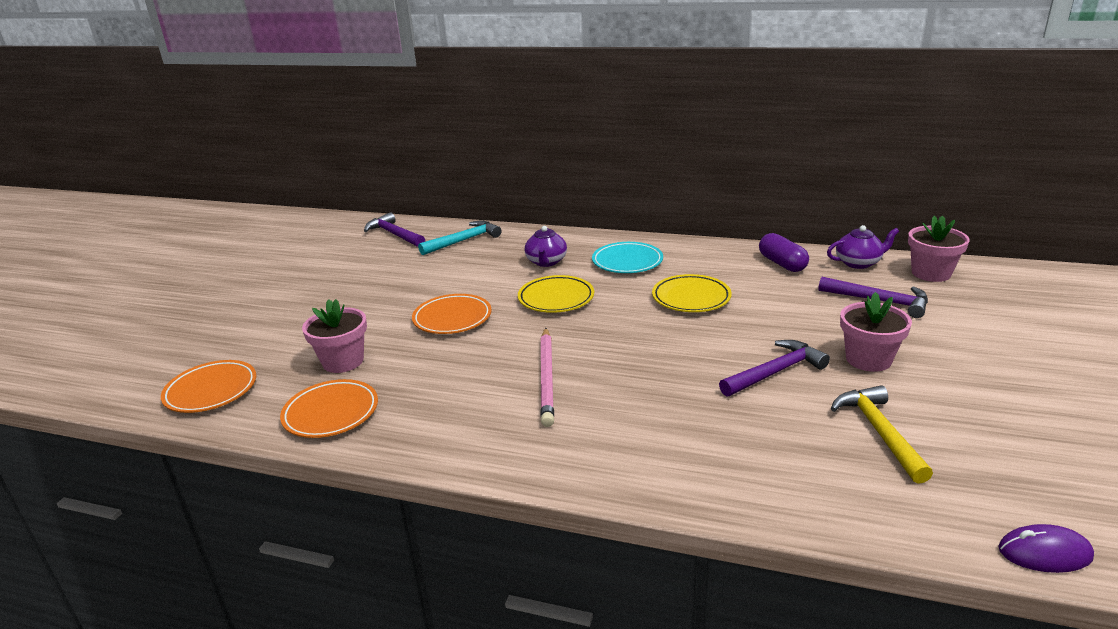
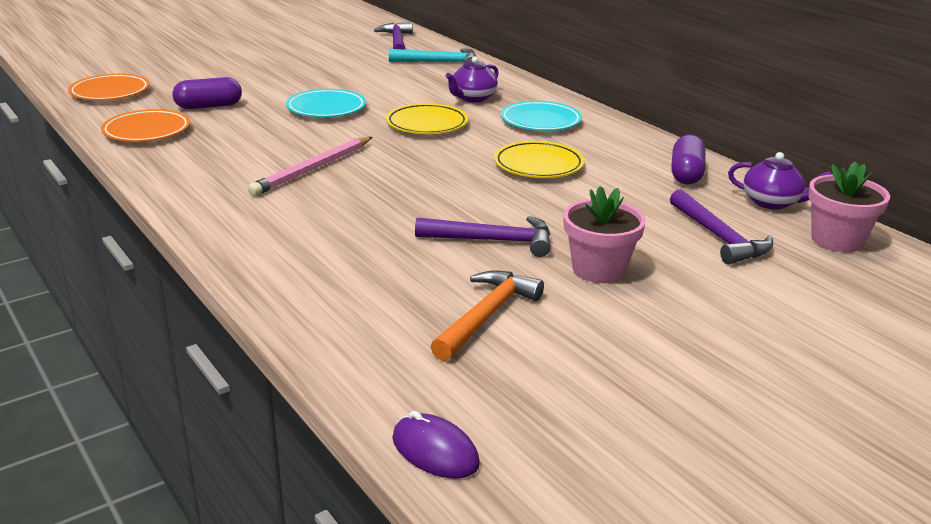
camera: 35 degrees right, 0 degrees up
pink flower pot [302,299,367,373] -> purple capsule [172,77,242,109]
orange plate [412,294,492,334] -> turquoise plate [286,89,366,117]
yellow hammer [831,385,933,484] -> orange hammer [430,270,544,361]

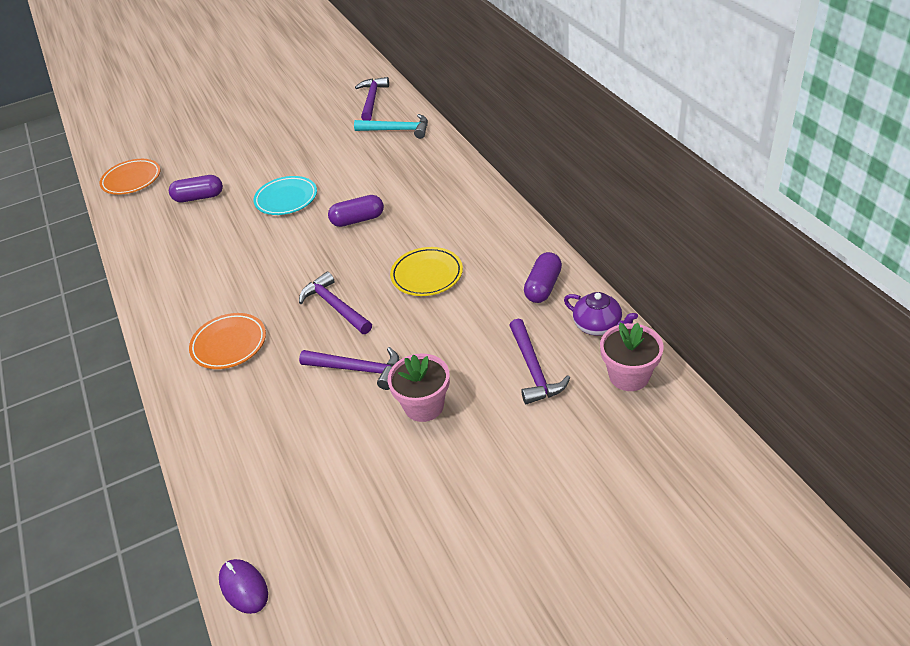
camera: 15 degrees right, 15 degrees up
orange plate [101,109,190,142] -> orange plate moved to [189,313,266,369]
pink pencil [248,137,372,196] -> none
yellow plate [386,103,468,134] -> purple capsule [328,195,384,227]
orange hammer [430,270,544,361] -> none
purple teapot [446,57,499,102] -> none
turquoise plate [501,101,582,131] -> none
none -> purple hammer [299,272,372,334]

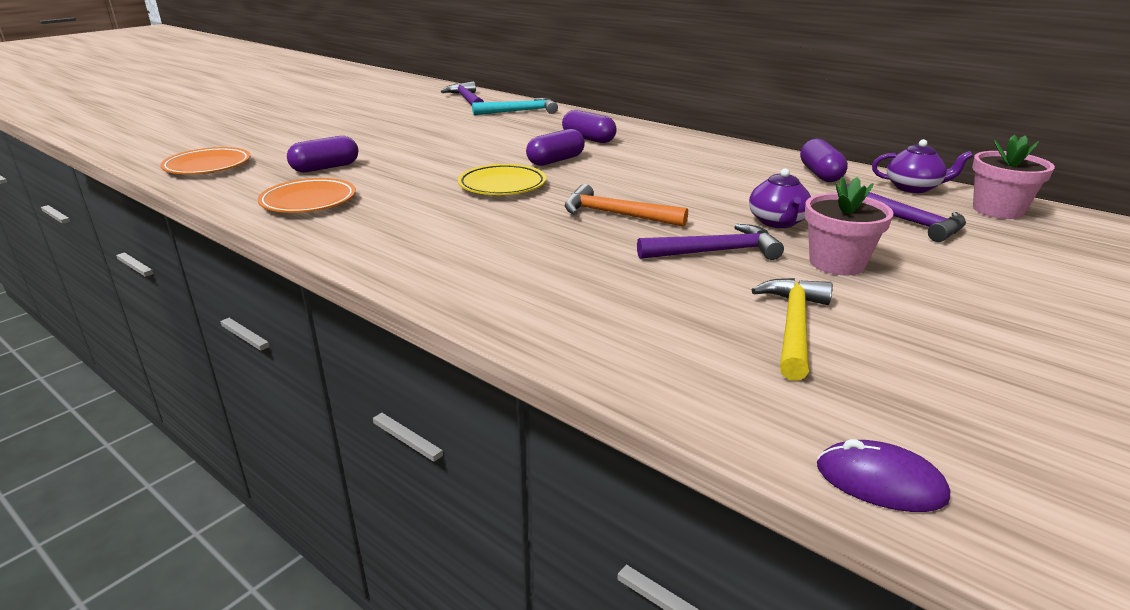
camera: 30 degrees left, 15 degrees down
orange plate [189,313,266,369] -> orange plate moved to [258,178,356,213]
turquoise plate [253,176,317,215] -> none
purple hammer [299,272,372,334] -> orange hammer [565,184,688,227]
yellow plate [390,247,463,296] -> yellow plate moved to [458,164,546,195]
none -> purple capsule [562,110,617,143]
none -> purple teapot [749,168,811,228]
none -> yellow hammer [752,278,833,381]

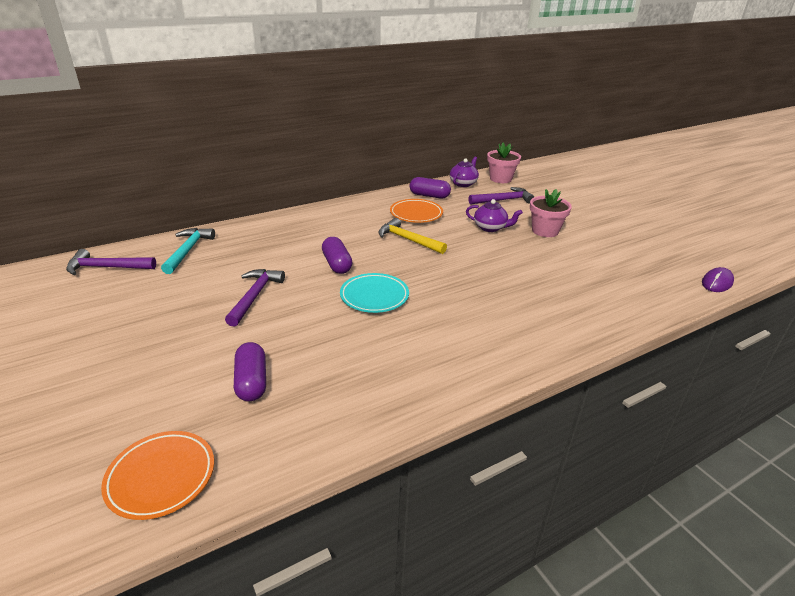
camera: 70 degrees left, 5 degrees up
orange plate [258,178,356,213] -> orange plate moved to [390,199,443,223]
yellow plate [458,164,546,195] -> turquoise plate [340,273,409,313]
purple capsule [562,110,617,143] -> none
orange hammer [565,184,688,227] -> none
purple hammer [637,224,784,260] -> purple hammer moved to [225,269,285,327]
yellow hammer [752,278,833,381] -> yellow hammer moved to [378,218,447,254]

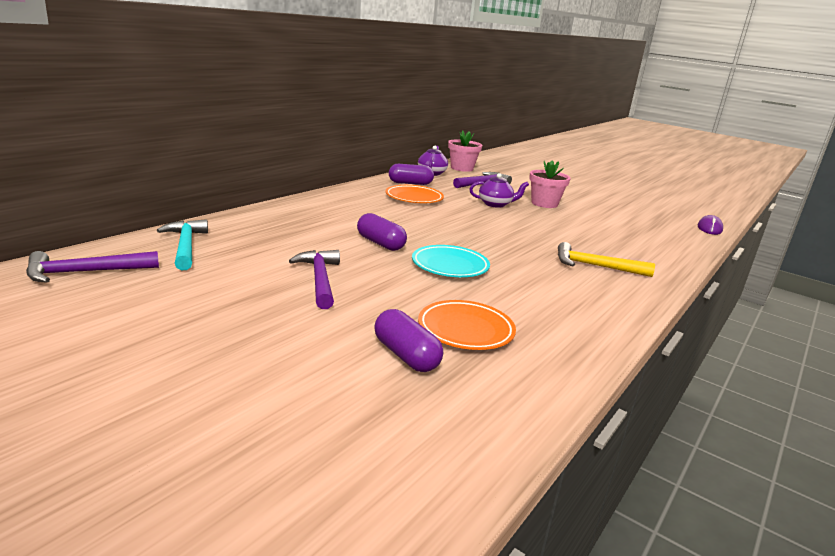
camera: 25 degrees left, 10 degrees down
orange plate [101,431,214,520] -> orange plate moved to [418,300,516,350]
yellow hammer [378,218,447,254] -> yellow hammer moved to [558,242,655,277]

